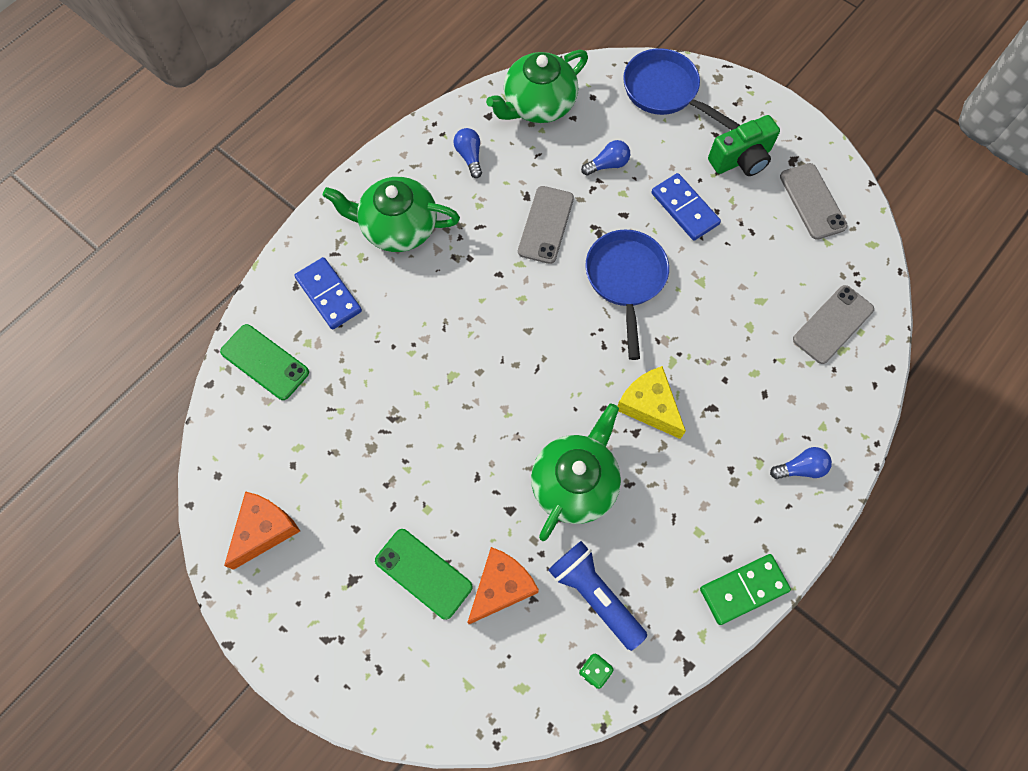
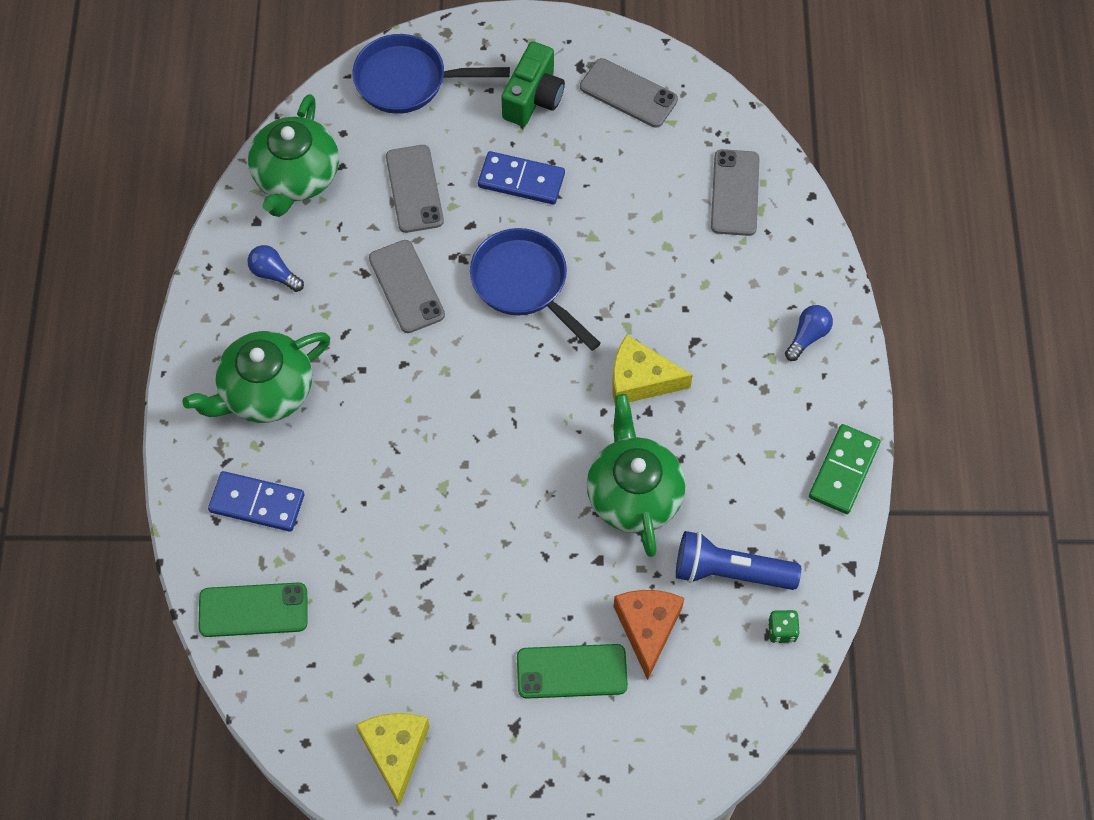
camera: 40 degrees left, 5 degrees down
orange cheese [224,491,300,570] -> yellow cheese [356,713,430,807]
blue light bulb [581,140,630,176] -> grey phone [386,145,444,233]

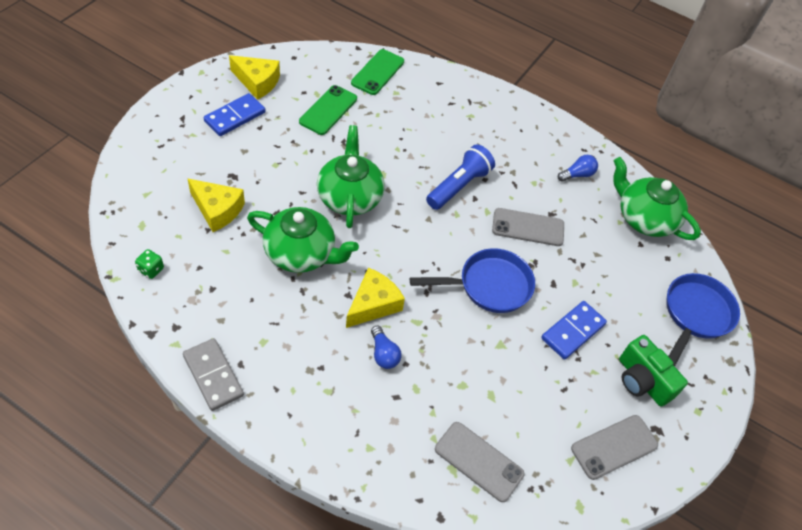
camera: 115 degrees right, 10 degrees down
green teapot [182,331,330,423] -> green teapot moved to [317,125,385,228]
blue domino [208,471,304,532] -> blue domino moved to [204,93,265,136]
grey phone [386,145,444,233] -> none
green phone [517,644,628,699] -> green phone moved to [299,85,357,135]
orange cheese [613,590,684,680] -> yellow cheese [187,178,245,232]
blue flashlight [676,531,801,590] -> blue flashlight moved to [426,144,495,210]
blue light bulb [785,305,833,361] -> blue light bulb moved to [371,326,402,369]
green domino [809,424,880,514] -> grey domino [183,338,244,411]

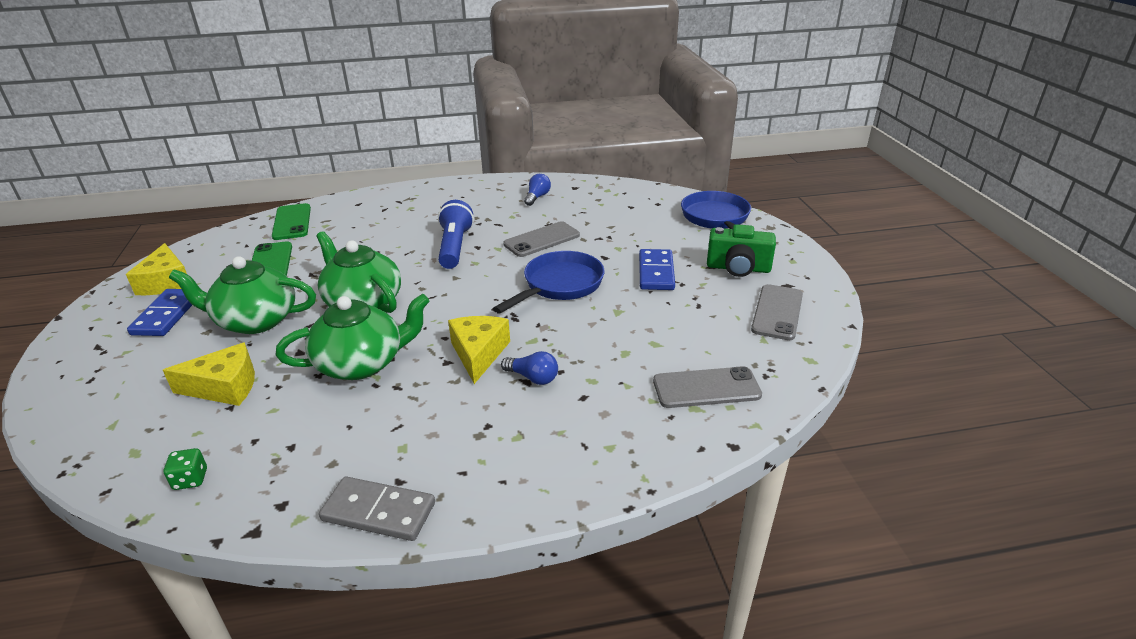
camera: 35 degrees left, 20 degrees down
yellow cheese [229,55,280,100] -> yellow cheese turned 90 degrees clockwise [126,243,187,295]
green teapot [613,157,701,240] -> green teapot moved to [169,256,316,334]

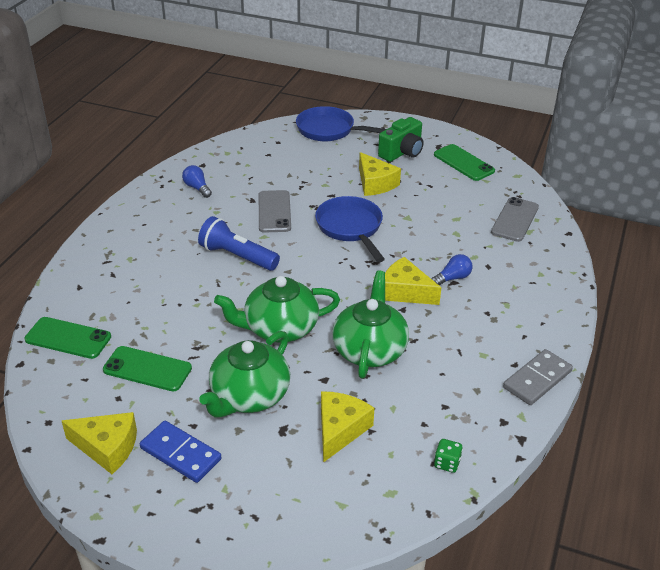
camera: 60 degrees left, 5 degrees up
blue domino [639,249,675,290] -> yellow cheese [359,152,401,196]
grey phone [751,284,803,340] -> green phone [434,144,495,181]

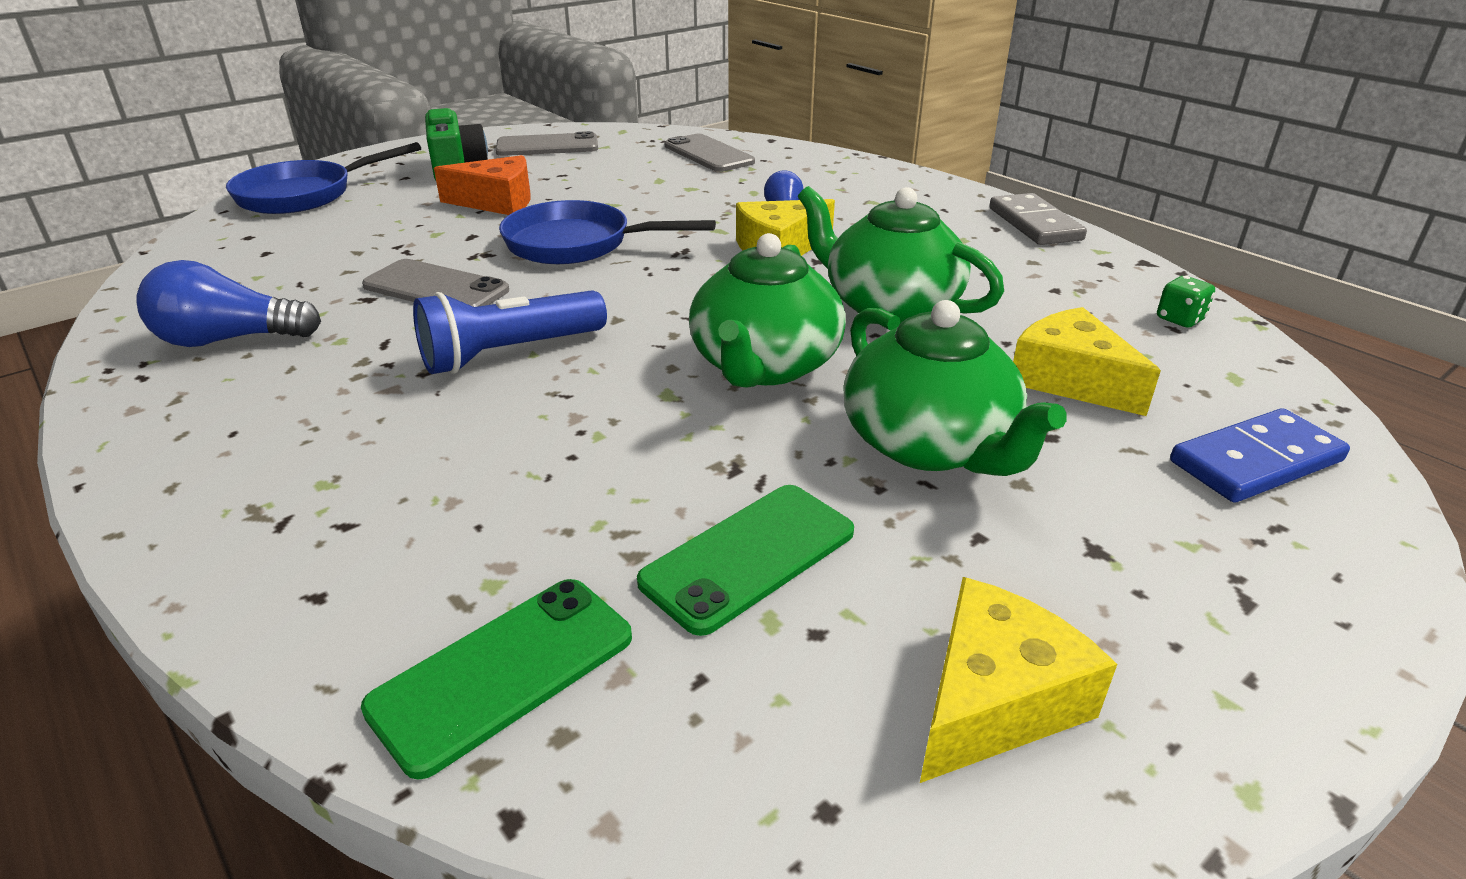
camera: 60 degrees left, 5 degrees down
blue domino [140,421,222,483] -> blue domino moved to [1170,408,1350,502]
blue light bulb [182,165,212,198] -> blue light bulb [136,260,321,347], size x1.61
yellow cheese [359,152,401,196] -> orange cheese [434,155,531,215]
green phone [434,144,495,181] -> grey phone [495,131,598,156]

